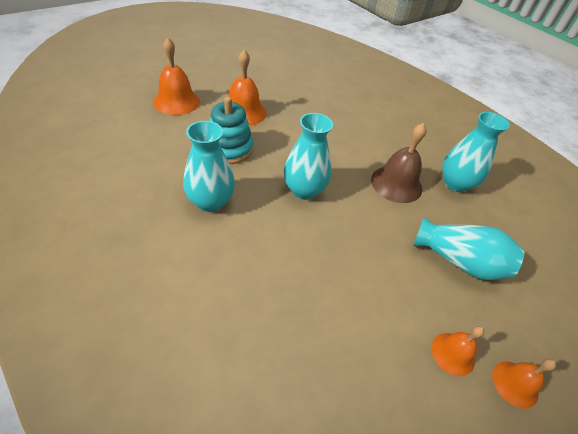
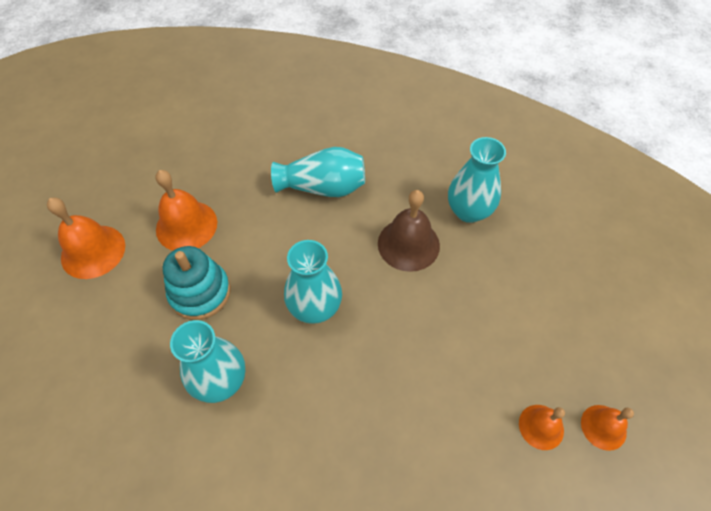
camera: 20 degrees left, 10 degrees up
turquoise vase [414,217,524,280] -> turquoise vase moved to [271,147,365,197]

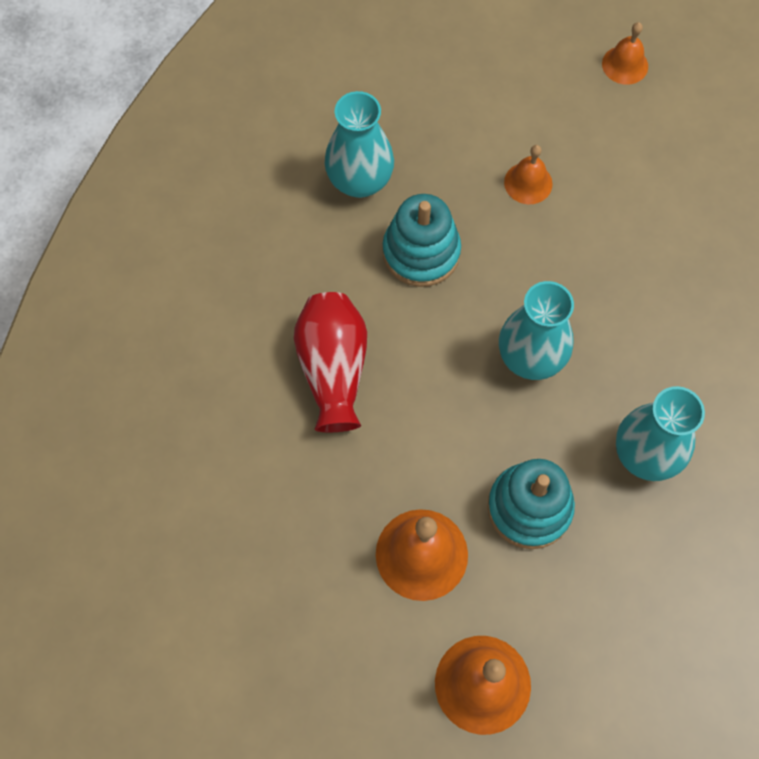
camera: 95 degrees left, 10 degrees up
turquoise vase [271,147,365,197] -> red vase [294,292,367,432]
brown bell [378,190,440,272] -> turquoise stacking toy [383,194,461,287]
orange bell [519,405,565,450] -> orange bell moved to [504,145,553,204]

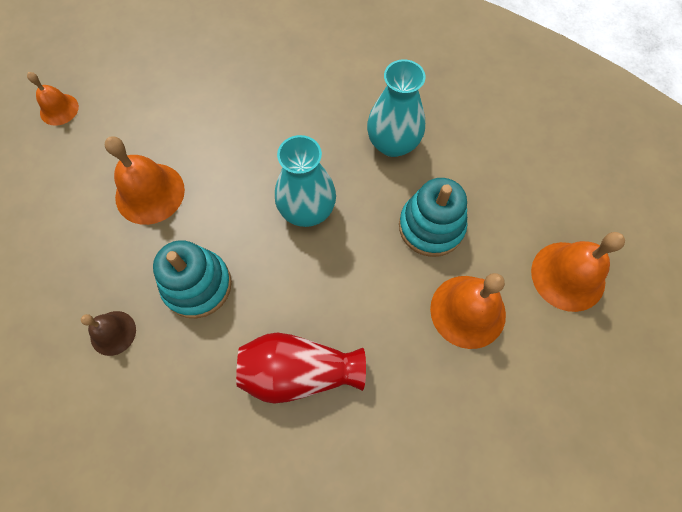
camera: 85 degrees left, 0 degrees up
turquoise vase [325,91,394,198] -> brown bell [81,311,136,356]
orange bell [504,145,553,204] -> orange bell [105,136,185,225], size x1.69

